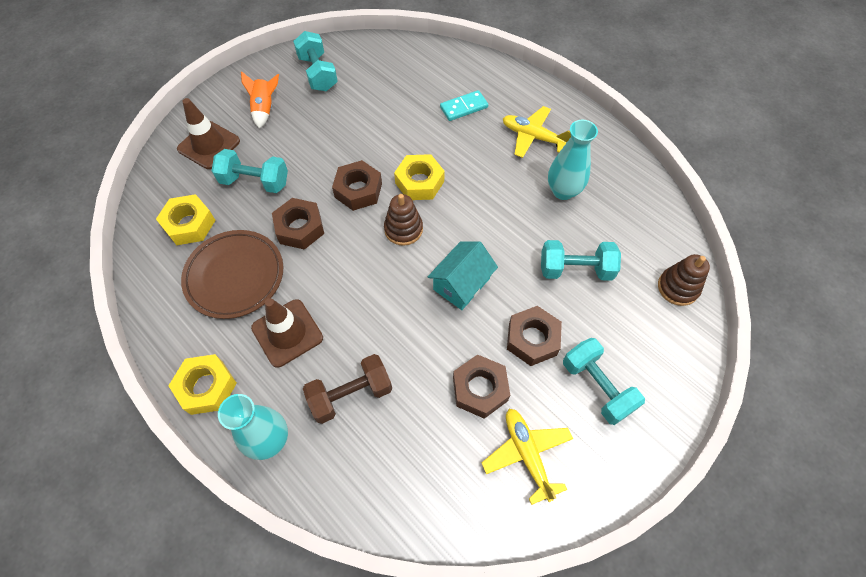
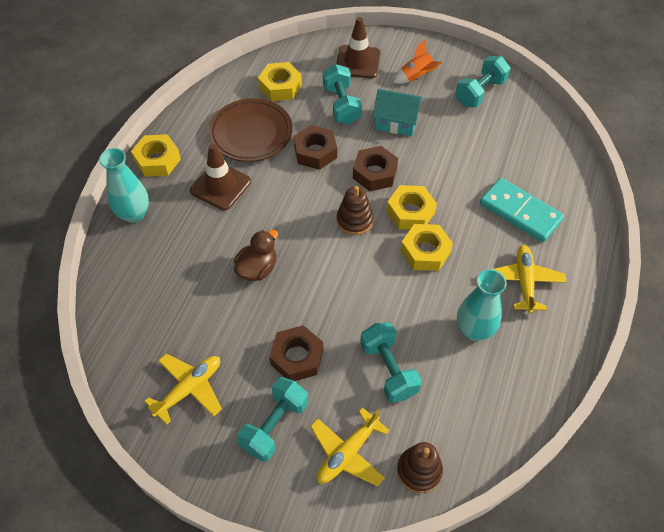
camera: 65 degrees right, 5 degrees down
brown dumbbell [303,354,392,424] -> none
turquoise house [428,241,498,310] -> turquoise house moved to [373,89,423,136]
turquoise domino [440,90,488,121] -> turquoise domino [480,178,564,242], size x1.61
brown nut [453,354,510,419] -> none
none -> brown duck [234,230,278,281]
none -> yellow plane [310,408,390,486]
none -> yellow nut [400,224,453,271]

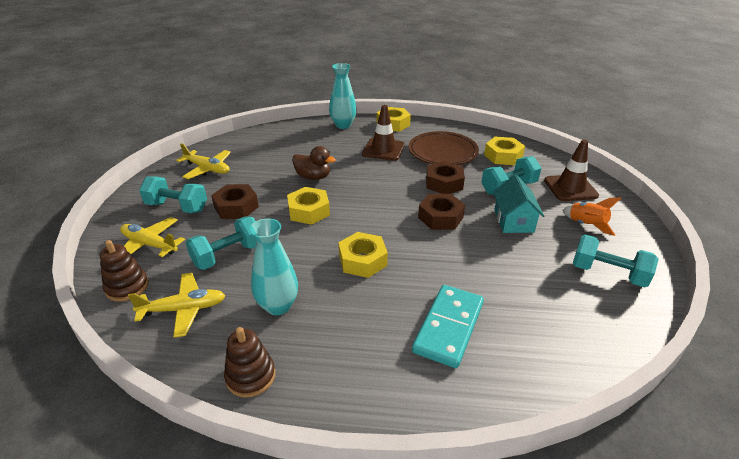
camera: 75 degrees right, 20 degrees down
brown stacking toy [337,186,373,235] -> brown stacking toy moved to [224,327,276,398]
yellow nut [387,185,437,230] -> yellow nut moved to [287,187,330,225]
yellow plane [492,245,566,314] -> yellow plane moved to [128,273,225,338]

